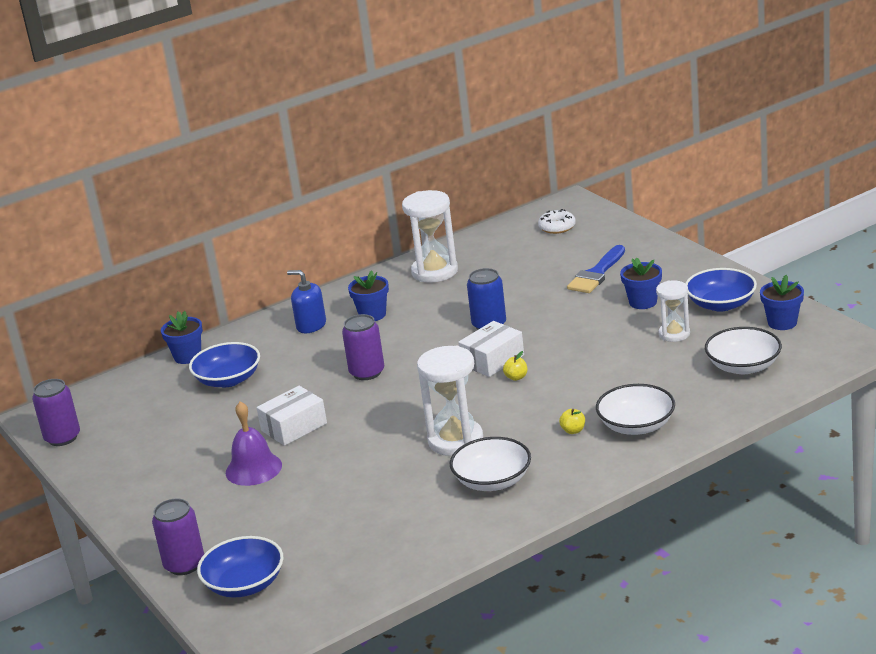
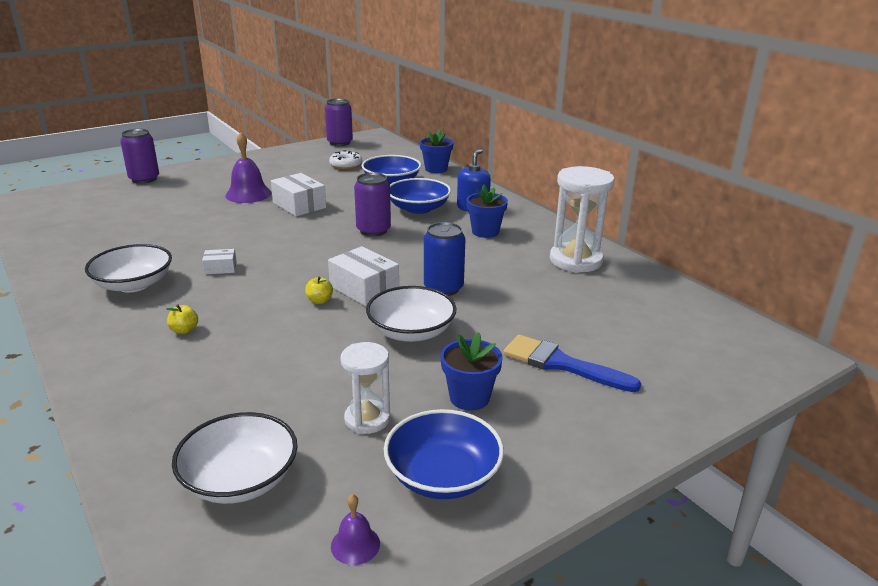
camera: 85 degrees right, 0 degrees up
blue bowl [197,536,284,597] -> blue bowl moved to [390,178,451,214]
white hourglass [417,346,483,456] -> white box [202,249,237,275]
white donut [538,209,576,234] -> white donut moved to [329,150,362,169]
white bowl [596,384,675,435] -> white bowl moved to [366,286,456,342]
blue flower pot [760,275,804,330] -> purple bell [331,494,380,565]

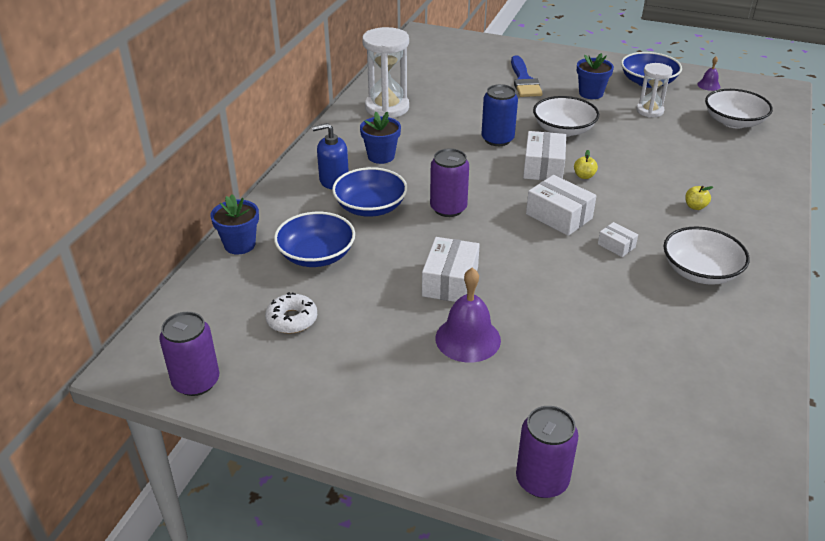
camera: 125 degrees left, 10 degrees up
none -> white box [526,175,596,236]

